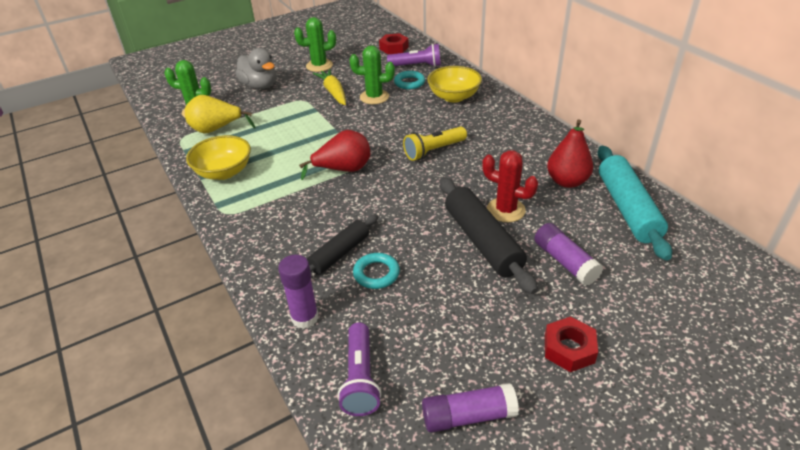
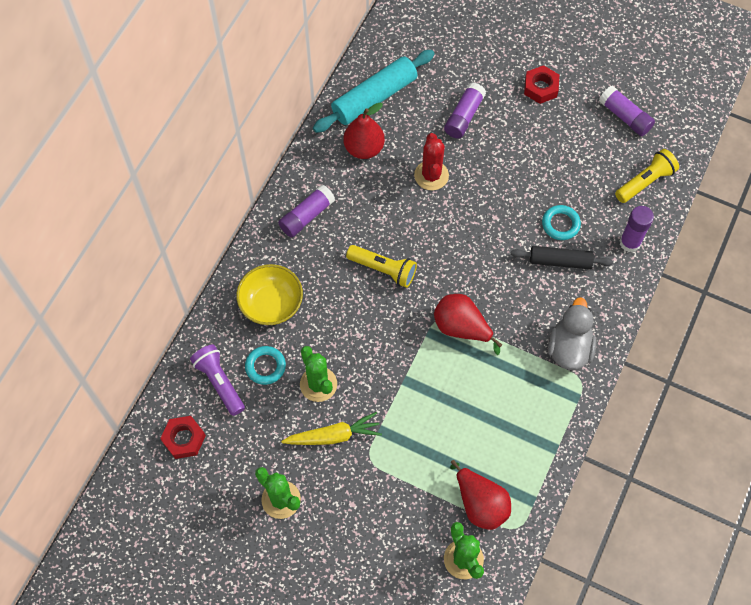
camera: 125 degrees left, 25 degrees up
yellow pear [185,95,255,134] -> red pear [450,460,511,530]
yellow bowl [186,135,251,180] -> none
grey duck [235,48,276,89] -> grey duck moved to [548,297,596,370]
yellow carrot [313,69,346,105] -> yellow carrot turned 135 degrees counterclockwise [281,412,382,445]
purple flashlight [338,322,381,416] -> yellow flashlight [615,149,679,203]
black rolling pin [440,177,538,294] -> none
none -> purple glue stick [278,185,335,238]

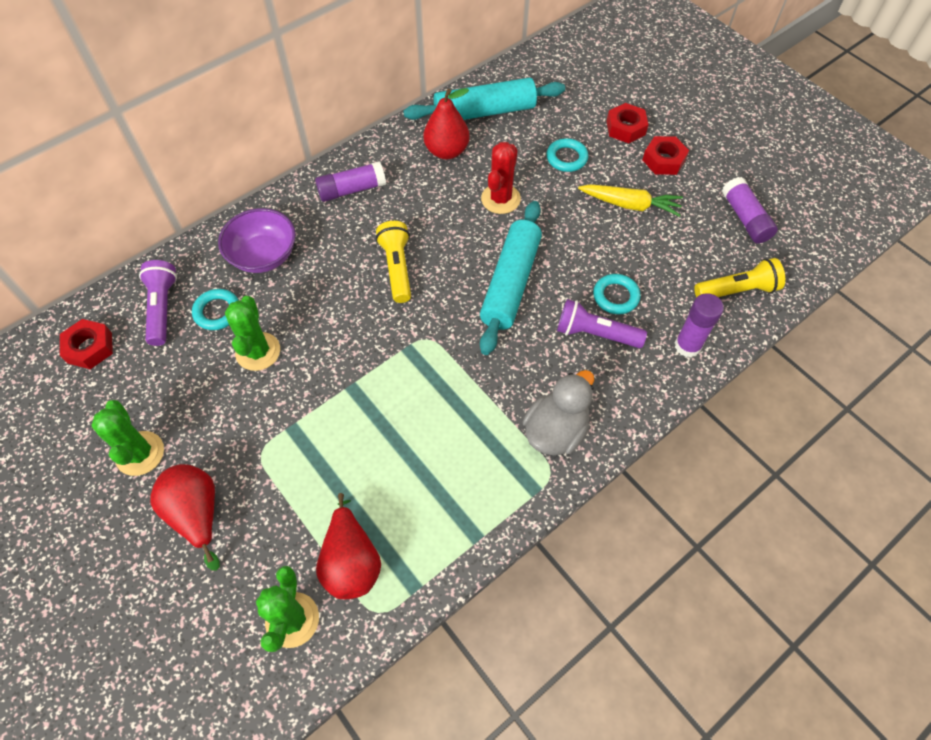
camera: 25 degrees right, 5 degrees down
yellow bowl [236,264,303,325] -> purple bowl [218,208,296,273]
yellow carrot [281,412,382,445] -> yellow carrot moved to [578,184,683,217]
yellow flashlight [346,245,417,288] -> yellow flashlight turned 150 degrees counterclockwise [376,221,411,303]
red pear [434,294,502,355] -> red pear moved to [150,464,220,571]
purple glue stick [444,82,486,139] -> turquoise ring [546,138,588,172]
black rolling pin [511,246,613,269] -> purple flashlight [557,299,647,348]
none -> turquoise rolling pin [480,201,542,355]
none -> red nut [607,103,648,143]

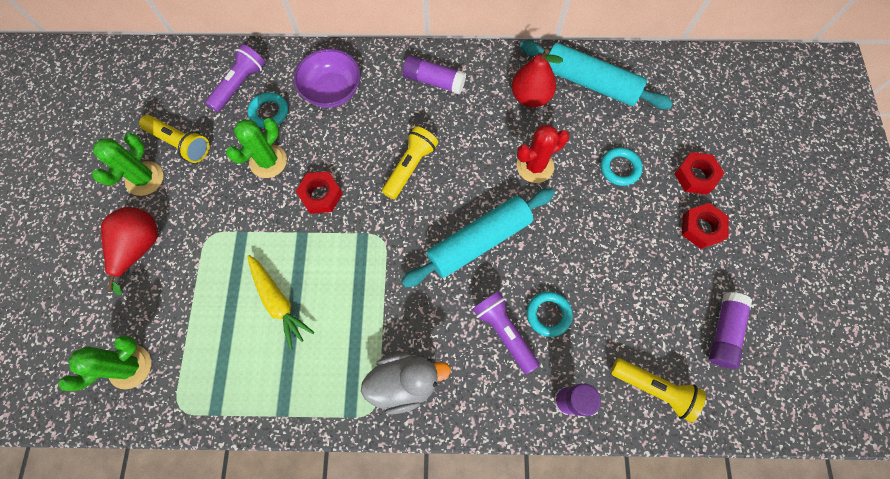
camera: 40 degrees right, 10 degrees up
red nut [60,319,113,369] -> red nut moved to [295,172,343,214]
red pear [316,493,381,599] -> none
yellow carrot [578,184,683,217] -> yellow carrot moved to [247,255,315,350]
none -> yellow flashlight [139,115,209,163]

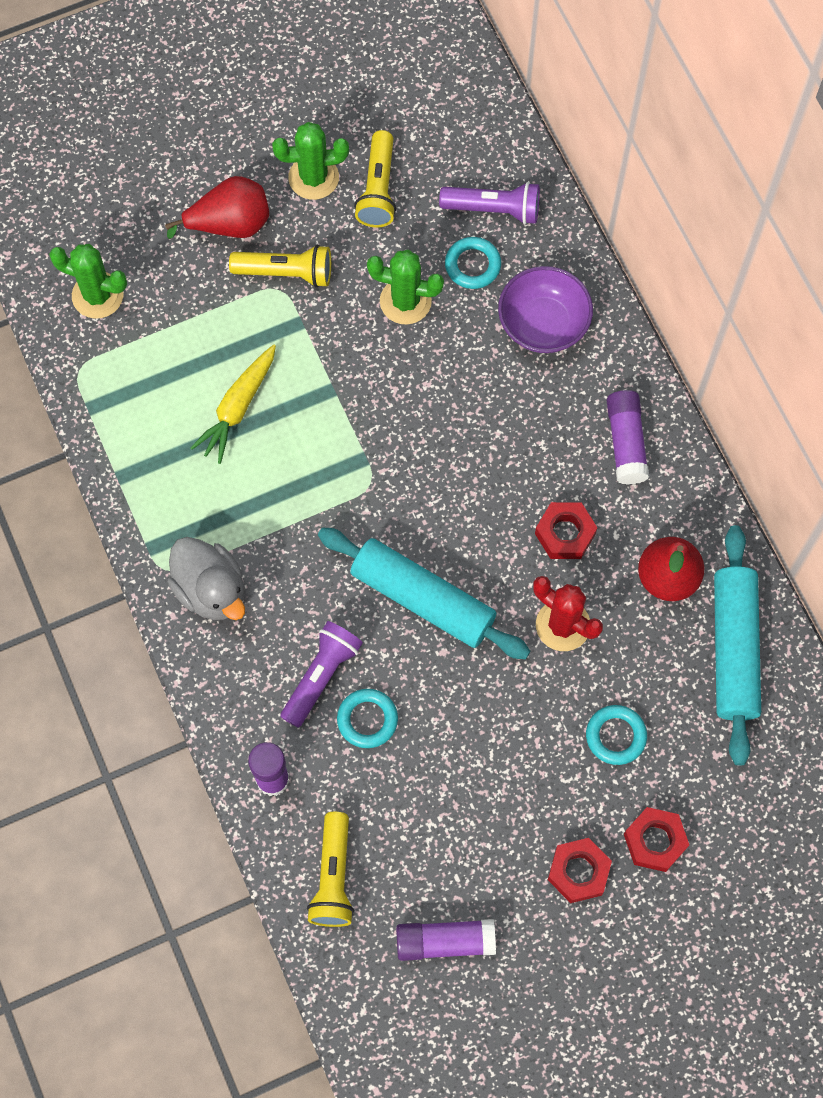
camera: 65 degrees right, 0 degrees up
red nut [295,172,343,214] -> red nut moved to [535,502,597,559]
yellow flashlight [382,126,438,199] -> yellow flashlight moved to [229,245,331,288]

